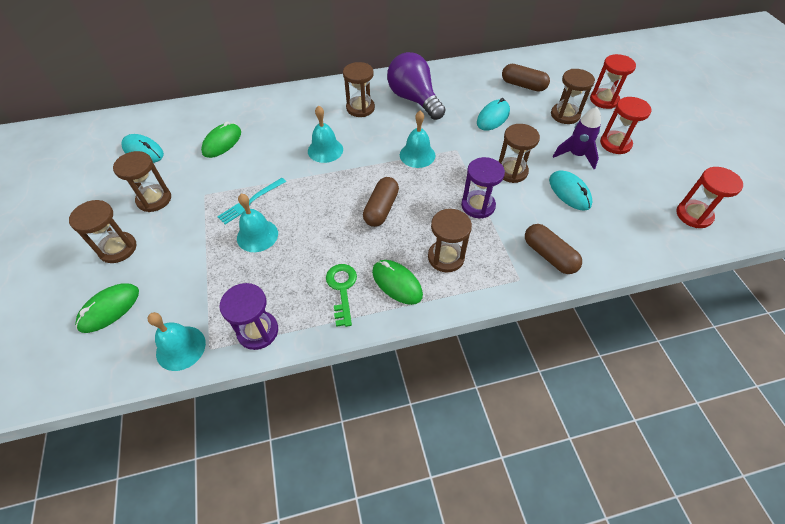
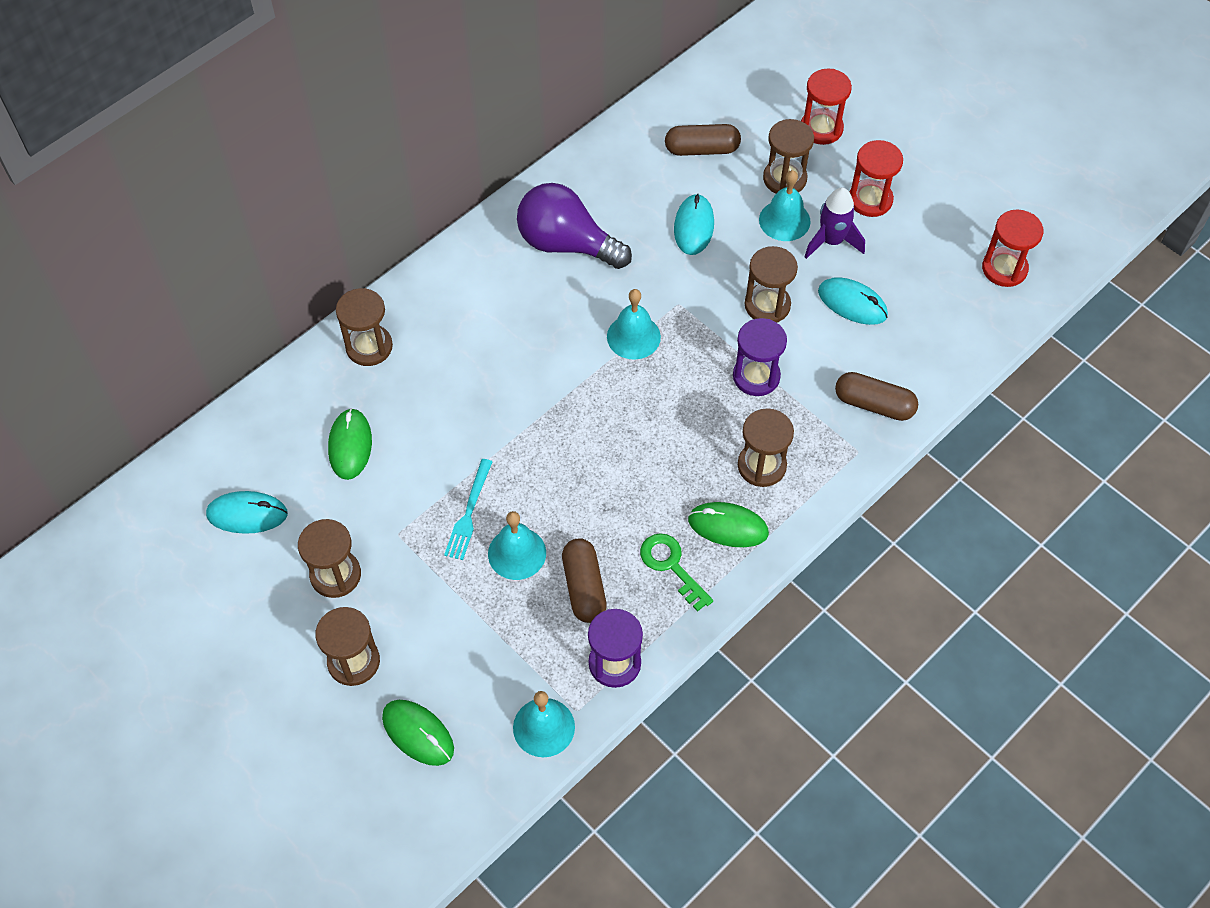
camera: 30 degrees left, 5 degrees up
green mouse [75,283,139,333] -> green mouse turned 60 degrees counterclockwise [382,700,454,766]
turquoise bell [308,105,343,163] -> turquoise bell moved to [759,170,811,241]
brown hourglass [343,62,375,117] -> brown hourglass moved to [336,288,393,366]
brown capsule [363,177,399,227] -> brown capsule moved to [562,538,607,623]

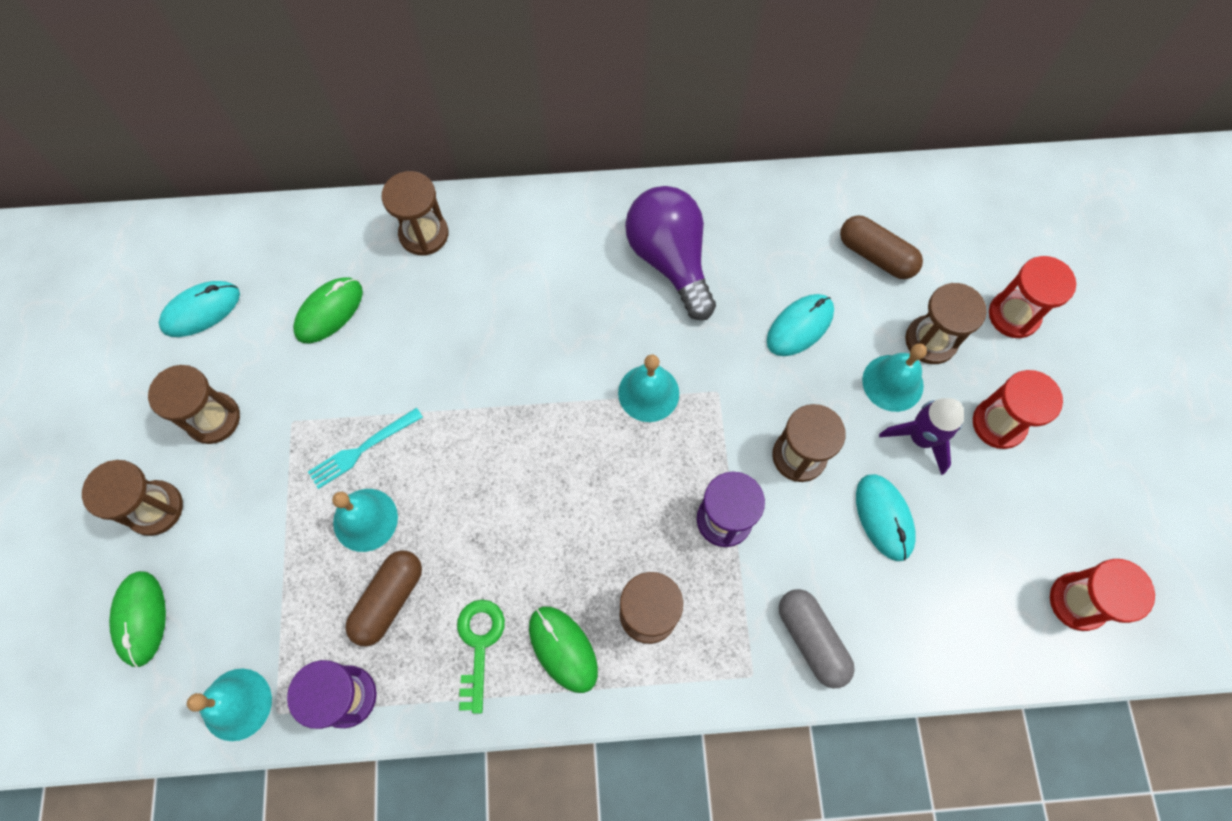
camera: 40 degrees right, 10 degrees up
turquoise mouse [206,491,288,534] -> turquoise mouse turned 75 degrees counterclockwise [159,281,240,337]
brown capsule [835,372,918,421] -> grey capsule [779,589,855,688]

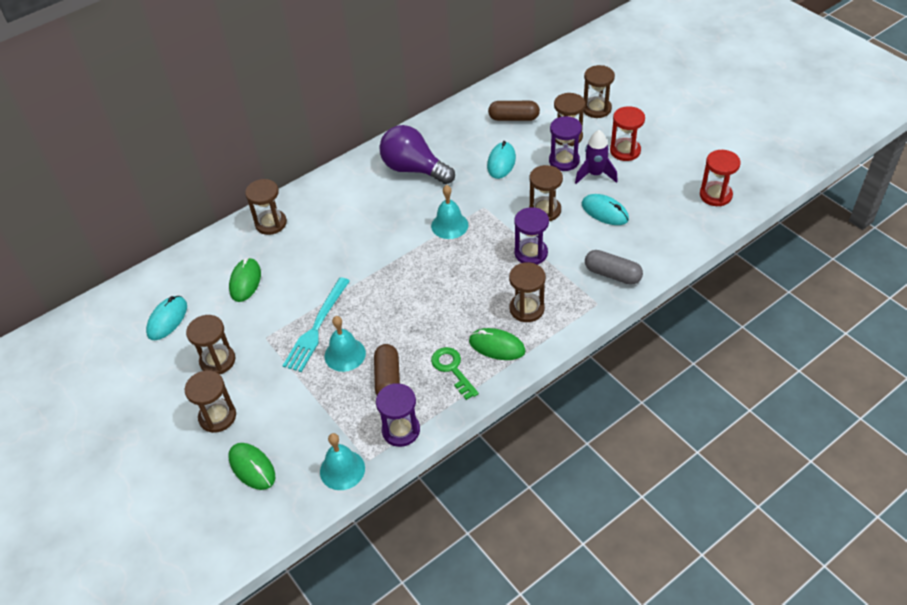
camera: 30 degrees left, 20 degrees down
turquoise fork [308,408,423,489] -> turquoise fork [282,277,350,372], size x1.51
turquoise bell [862,343,927,412] -> purple hourglass [549,116,582,171]
red hourglass [989,256,1076,338] -> brown hourglass [584,65,615,118]

